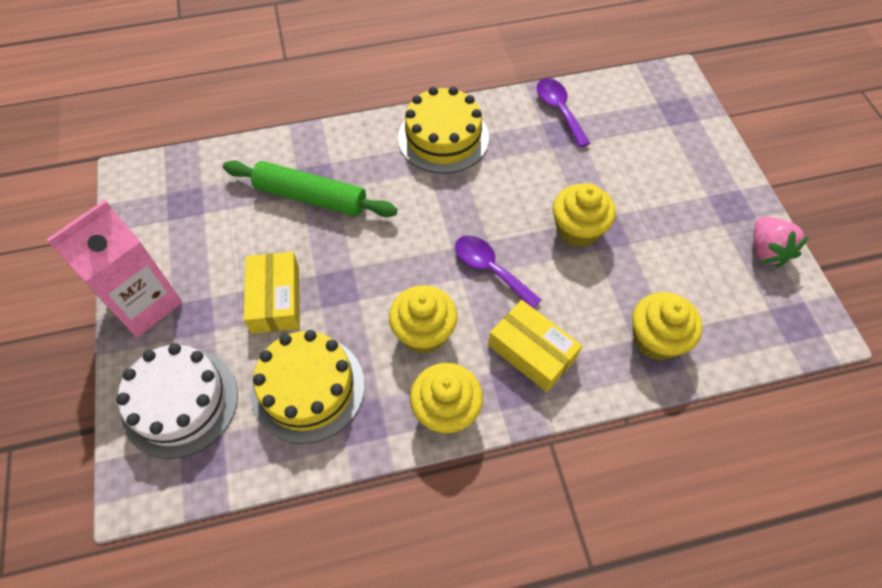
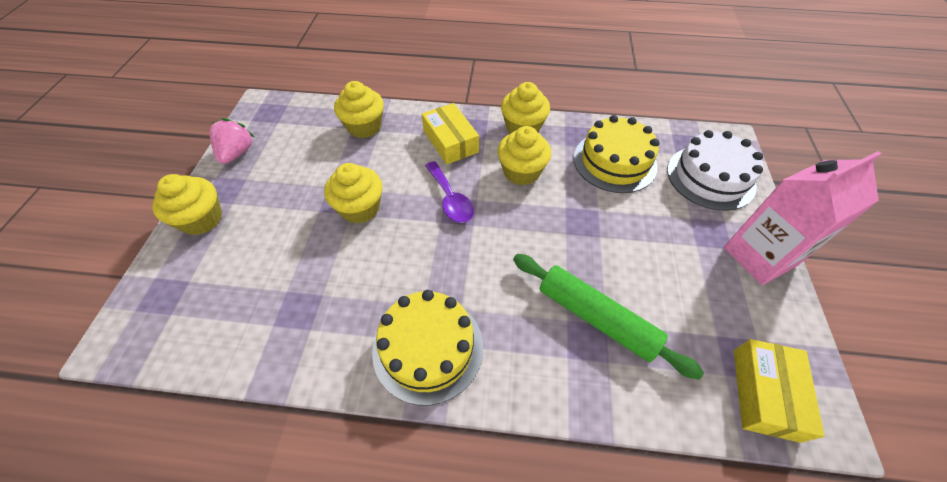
camera: 160 degrees left, 5 degrees down
yellow box [244,252,300,334] -> yellow box moved to [734,339,824,443]
purple spoon [536,78,590,148] -> none
none -> yellow cupcake [152,174,222,235]

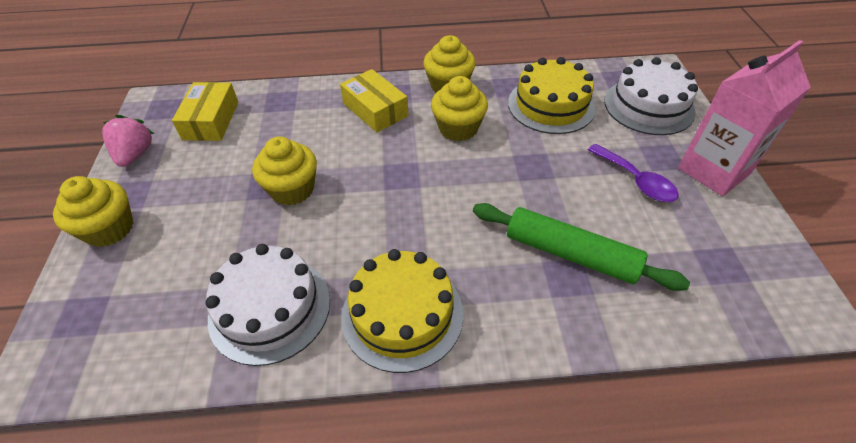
camera: 10 degrees left, 5 degrees down
yellow cupcake [334,81,384,138] -> none
purple spoon [425,161,474,223] -> purple spoon moved to [588,144,679,202]
yellow box [734,339,824,443] -> yellow box moved to [172,82,239,141]
none -> white cake [205,244,330,366]

